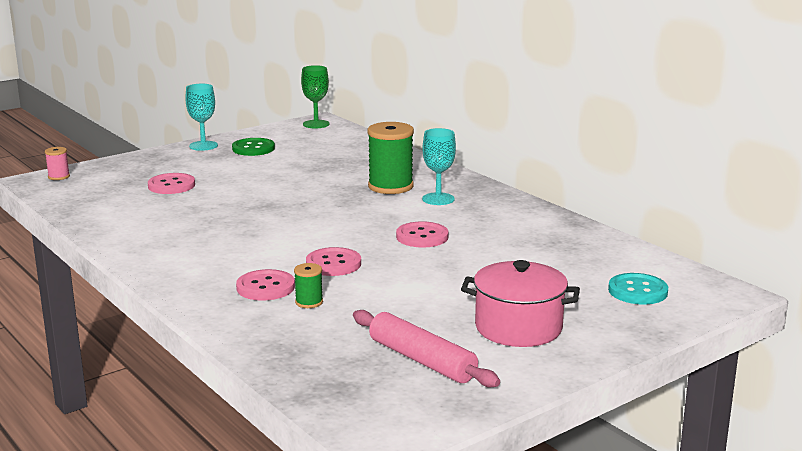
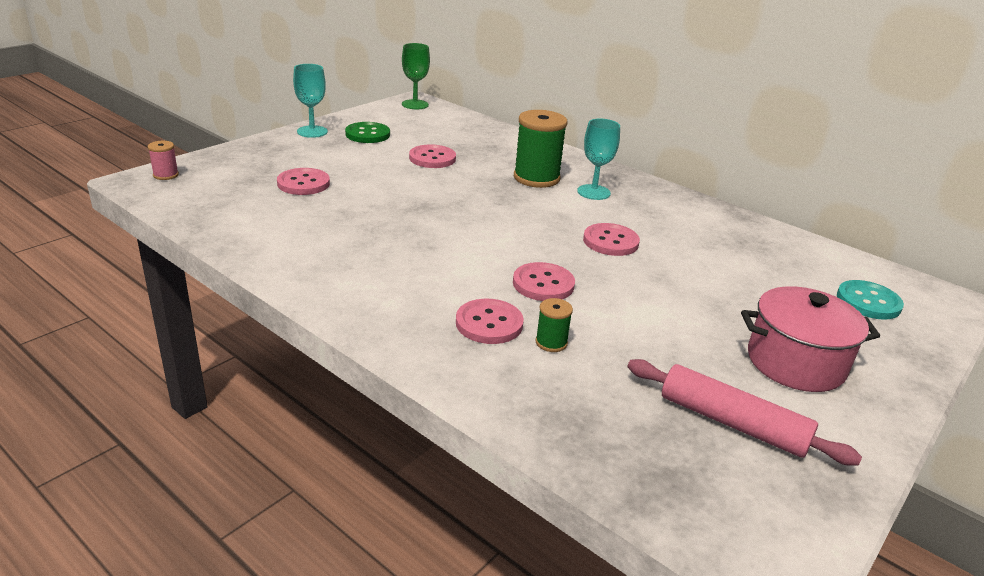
camera: 15 degrees left, 10 degrees up
none -> pink button [409,144,456,168]

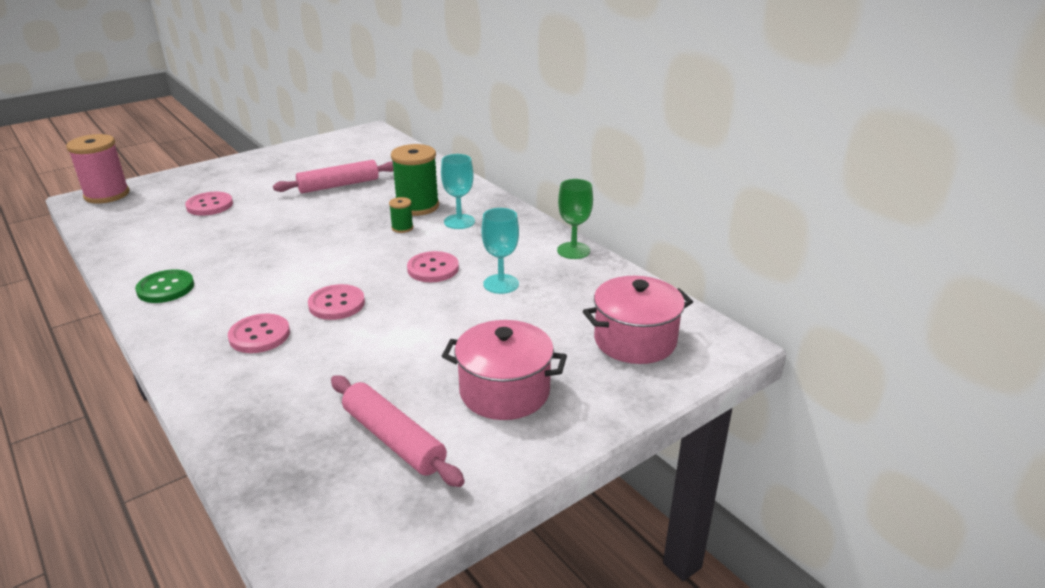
camera: 15 degrees right, 0 degrees up
pink spool [148,141,179,180] -> pink spool [66,134,130,204], size x2.09
turquoise goblet [293,64,328,138] -> turquoise goblet moved to [482,208,519,294]
green button [345,122,390,143] -> green button moved to [135,270,194,303]
green goblet [402,43,430,109] -> green goblet moved to [557,179,593,259]
pink button [409,144,456,168] -> pink rolling pin [273,160,393,193]
green spool [535,298,573,352] -> green spool moved to [389,197,413,233]
turquoise button [837,280,904,320] -> pink pot [583,276,693,364]

